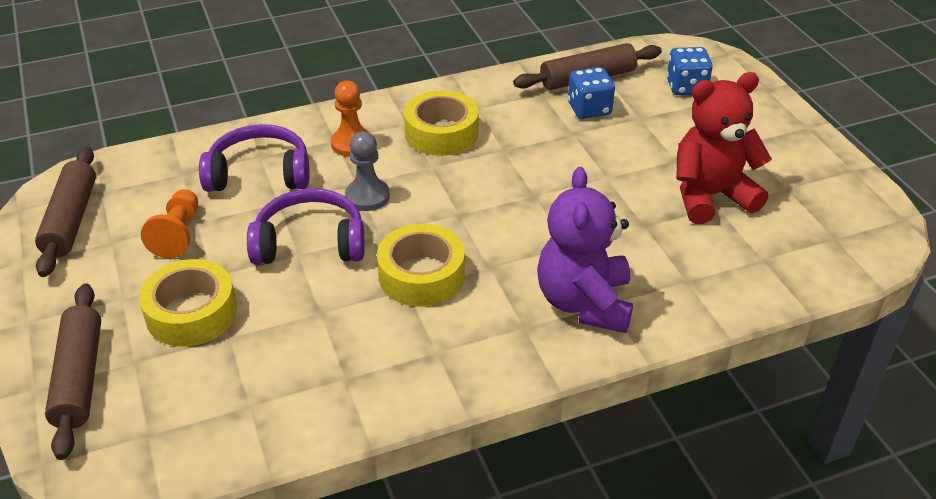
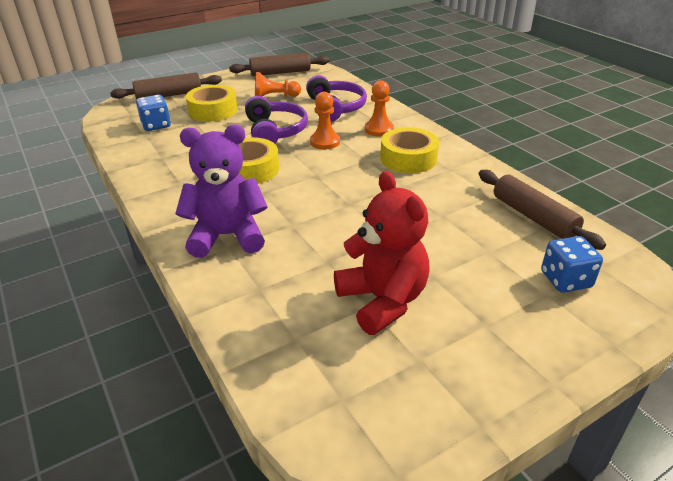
camera: 80 degrees right, 5 degrees down
grey pawn [345,131,390,211] -> orange pawn [310,92,340,149]
blue dice [568,67,615,119] -> blue dice moved to [136,95,171,131]

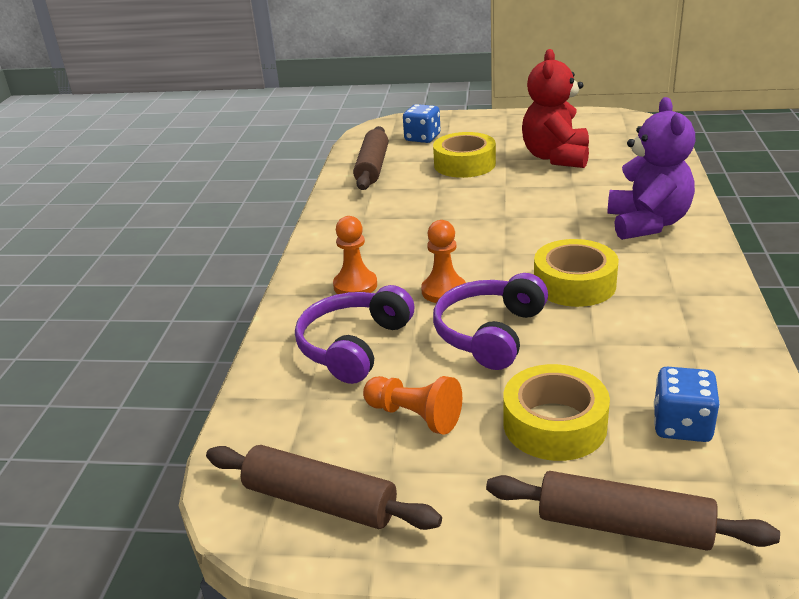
camera: 140 degrees left, 5 degrees down
purple teddy bear [175,125,268,258] -> purple teddy bear turned 120 degrees counterclockwise [607,97,696,240]
yellow tape [380,127,439,173] -> yellow tape moved to [433,132,496,178]

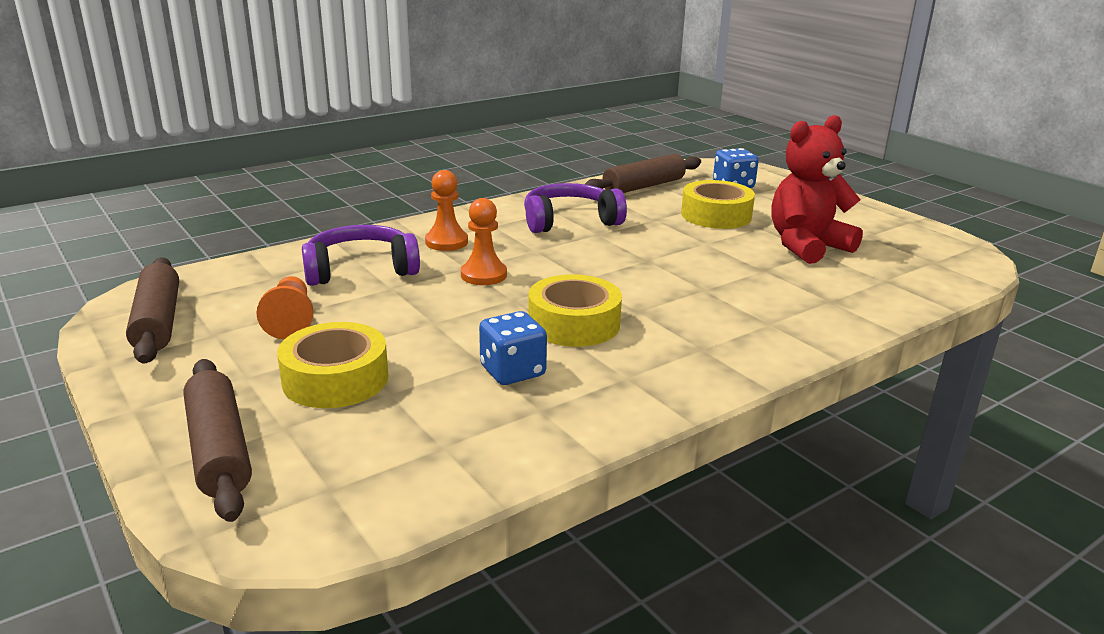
camera: 45 degrees right, 5 degrees down
purple headphones [433,273,548,370] -> purple headphones moved to [524,183,627,233]
purple teddy bear [607,97,696,240] -> none
blue dice [654,367,720,442] -> blue dice moved to [479,311,547,385]

